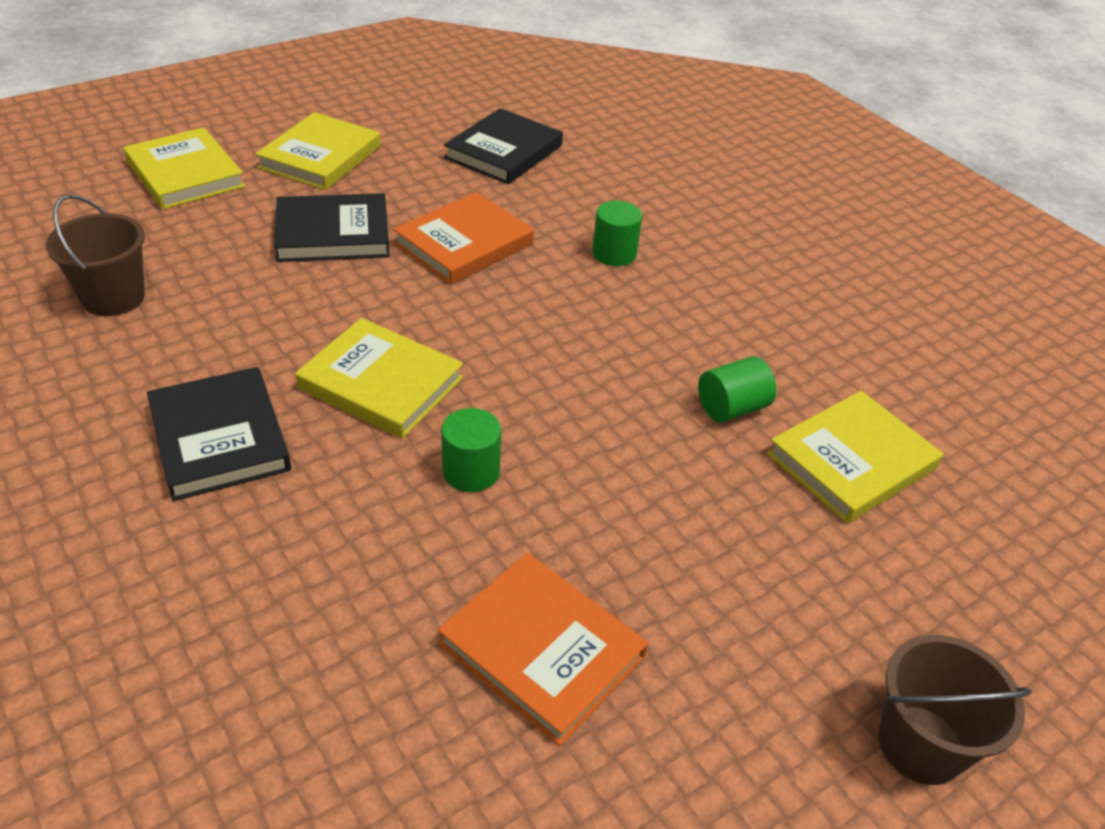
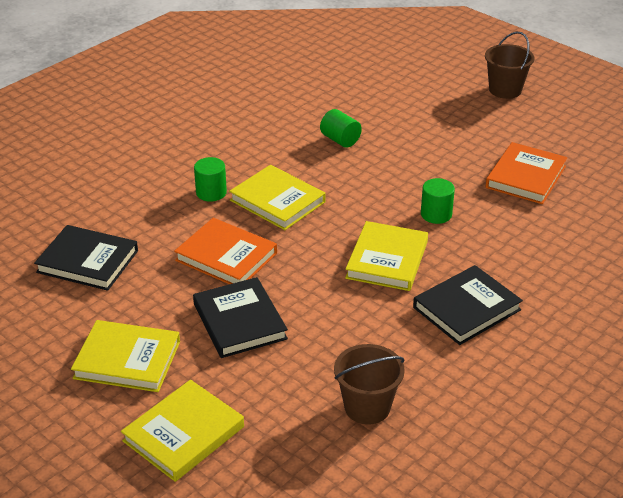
camera: 100 degrees left, 5 degrees down
yellow book [767,391,943,524] -> yellow book moved to [229,165,326,230]

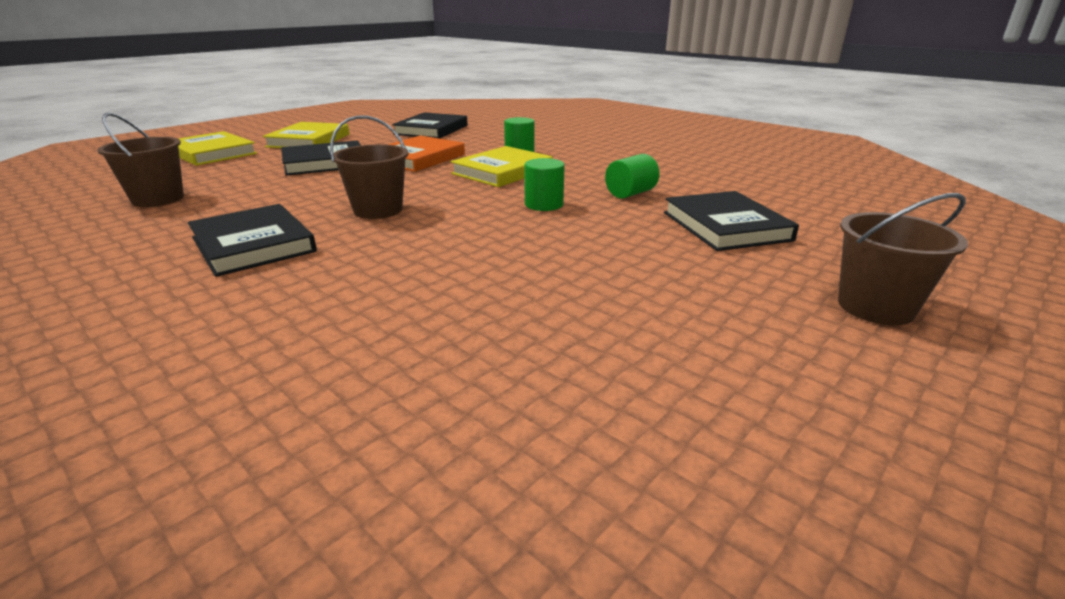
camera: 90 degrees right, 10 degrees down
yellow book [345,221,428,291] -> brown bucket [330,115,409,219]
green cylinder [421,178,455,224] -> green cylinder moved to [524,158,565,211]
orange book [485,142,567,204] -> none
none -> black book [664,191,799,251]

